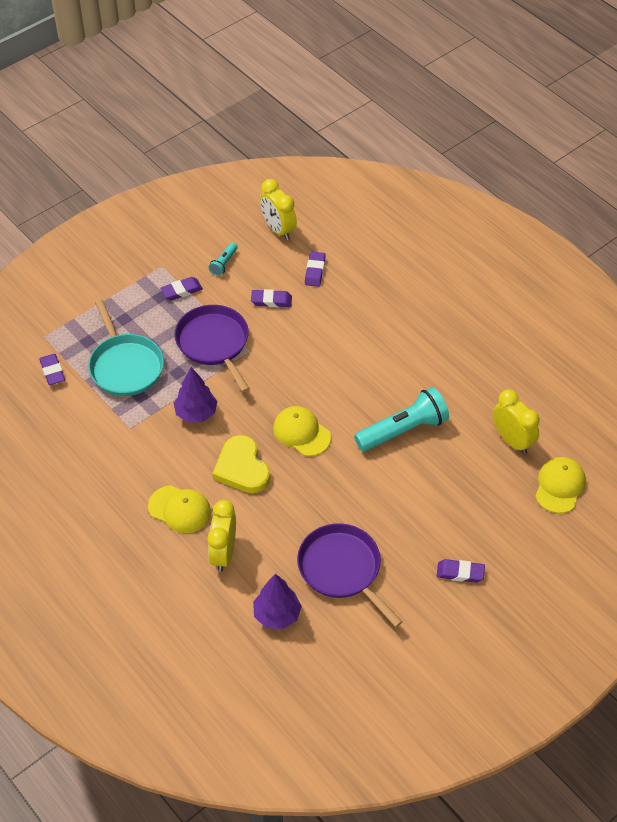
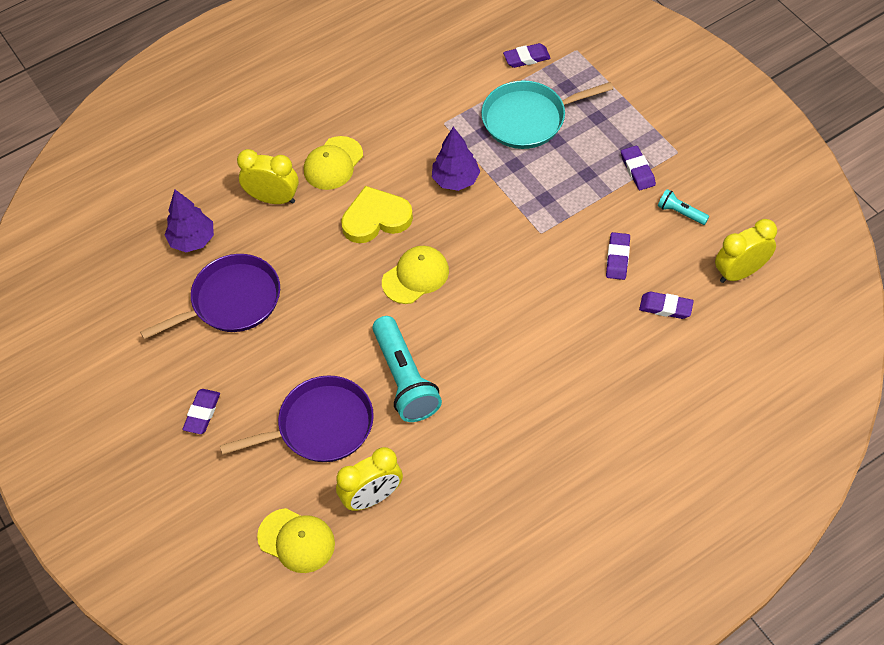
camera: 100 degrees right, 5 degrees up
purple pan [174,305,250,392] -> purple pan moved to [220,375,374,462]

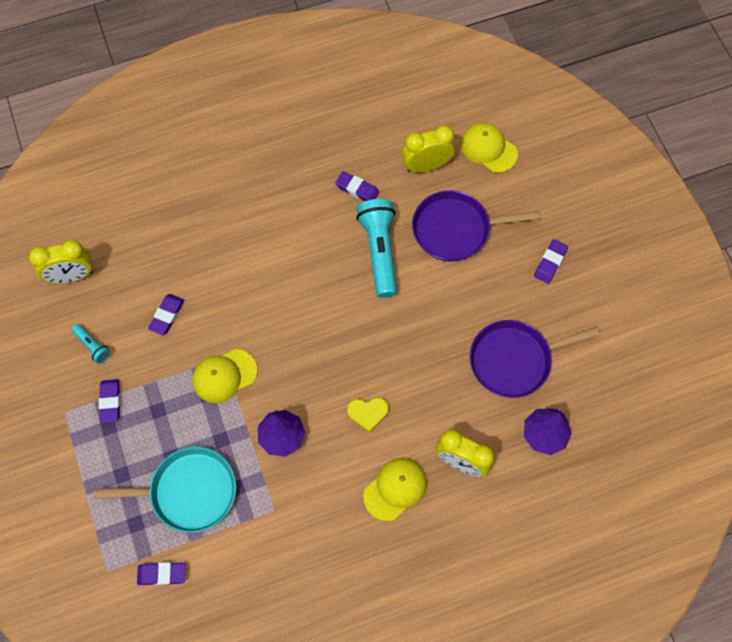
camera: 170 degrees left, 10 degrees up
yellow heart [341,186,413,243] -> yellow heart [347,398,389,433], size x0.60
yellow cap [382,246,449,304] -> yellow cap moved to [193,349,257,403]
purple eraser [639,292,694,319] -> purple eraser moved to [335,171,380,201]

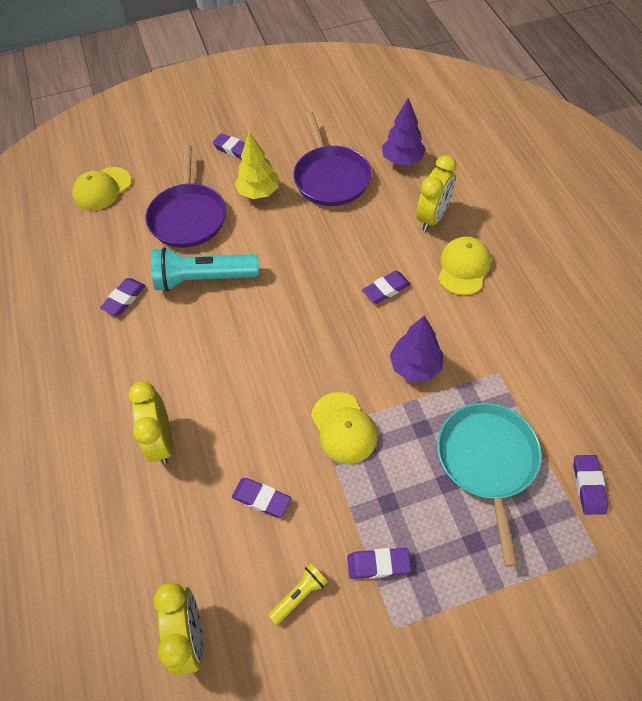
camera: 85 degrees left, 10 degrees down
turquoise flashlight [72,324,111,364] -> yellow flashlight [268,563,328,625]
yellow heart [347,398,389,433] -> purple eraser [362,271,411,304]
yellow cap [363,458,427,521] -> yellow cap turned 60 degrees clockwise [438,236,491,295]
yellow clock [402,125,455,173] -> yellow clock moved to [128,381,173,464]
none -> yellow tree [235,132,279,199]

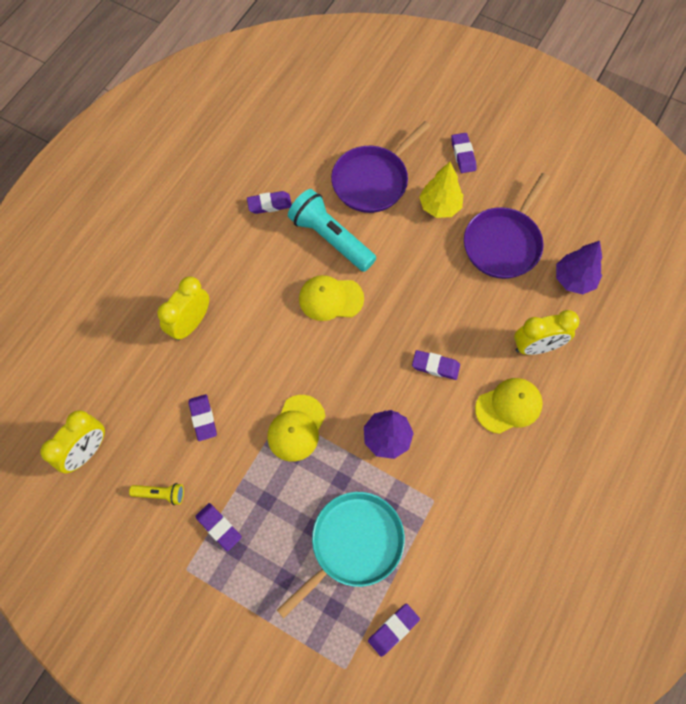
camera: 45 degrees right, 10 degrees up
yellow cap [72,167,131,211] -> yellow cap moved to [299,275,364,321]

